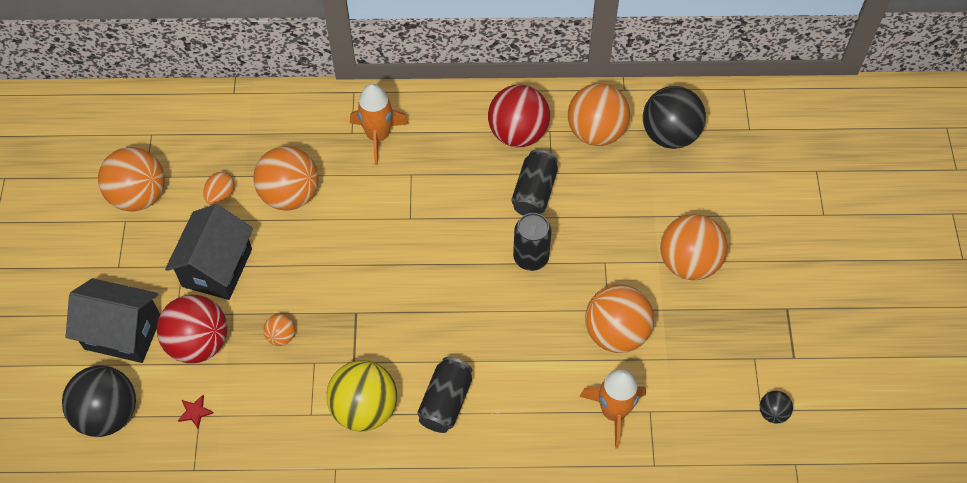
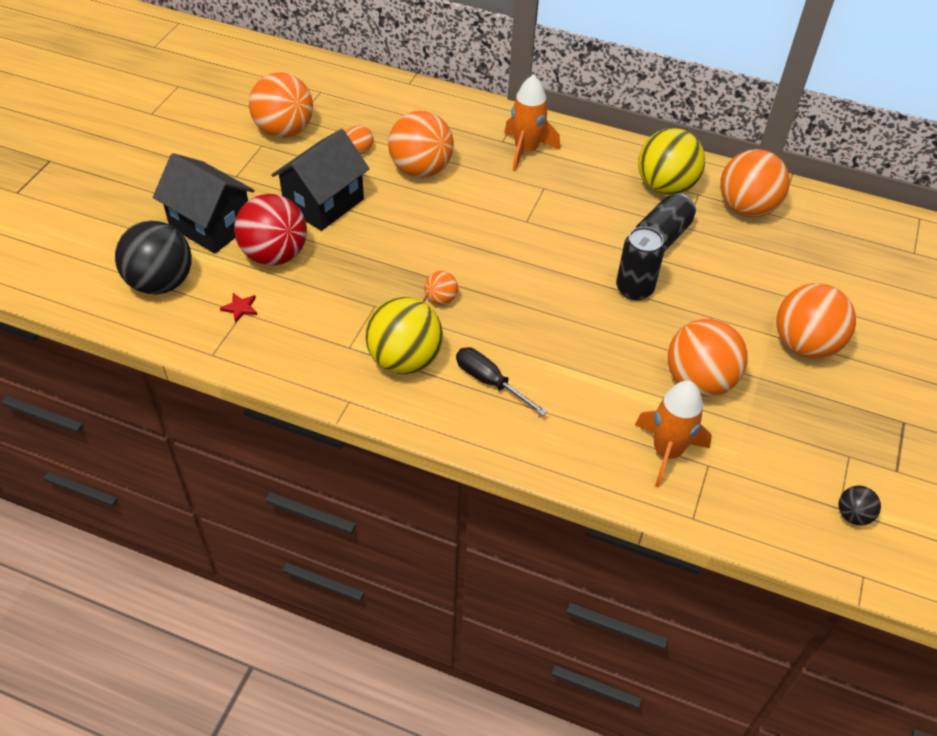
camera: 20 degrees right, 10 degrees down
orange ball [263,314,295,346] -> orange ball moved to [424,271,458,305]
black can [417,357,472,433] -> black screwdriver [456,347,548,416]
red ball [488,85,550,147] -> yellow ball [638,128,705,195]
black ball [643,86,706,149] -> none

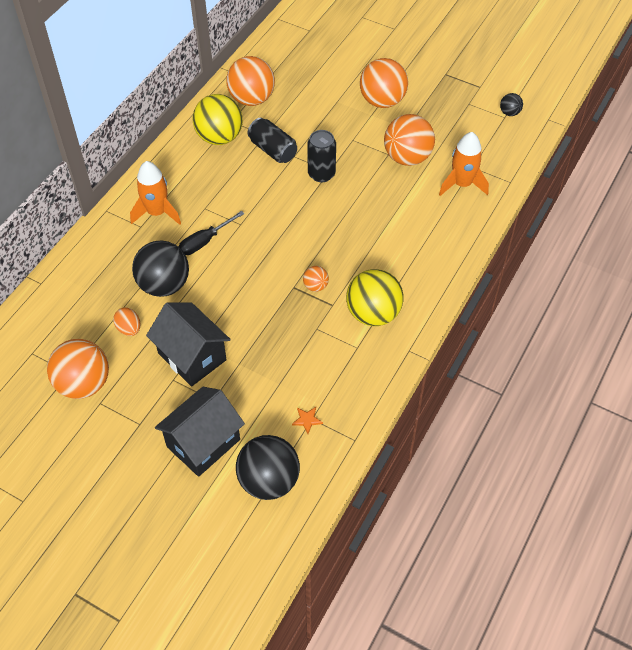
camera: 80 degrees left, 5 degrees up
red star [220,293,257,323] -> orange star [292,407,323,434]
red ball [234,194,307,266] -> none
orange ball [388,111,454,178] -> black ball [132,240,189,297]
black screwdriver [456,347,548,416] -> black screwdriver moved to [179,211,244,255]

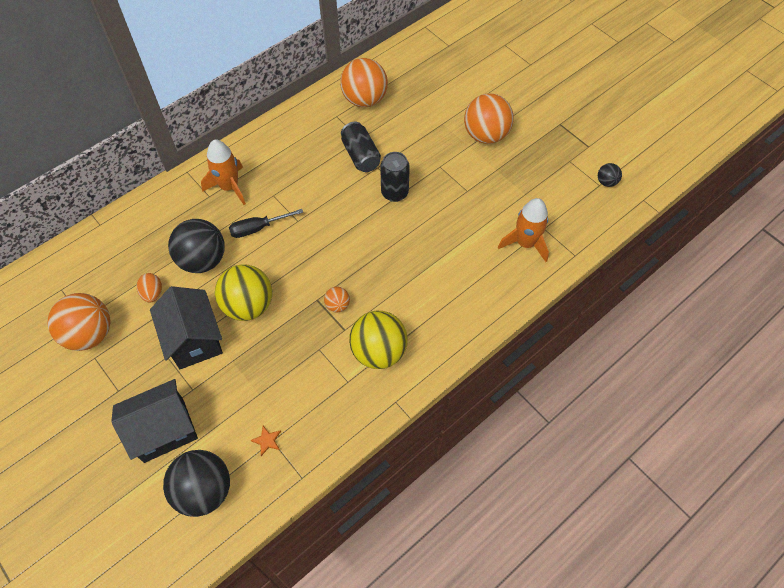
camera: 20 degrees right, 5 degrees up
yellow ball [193,94,243,145] -> yellow ball moved to [215,264,272,321]
orange ball [384,114,435,166] -> none

